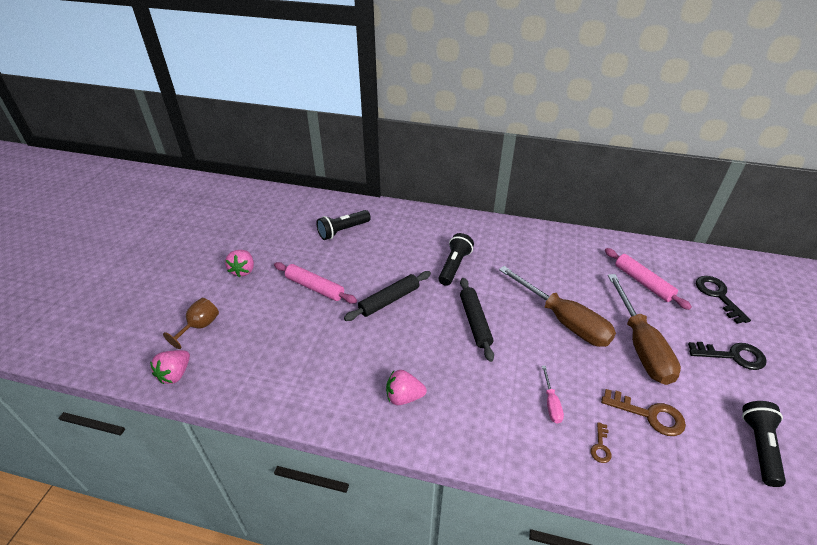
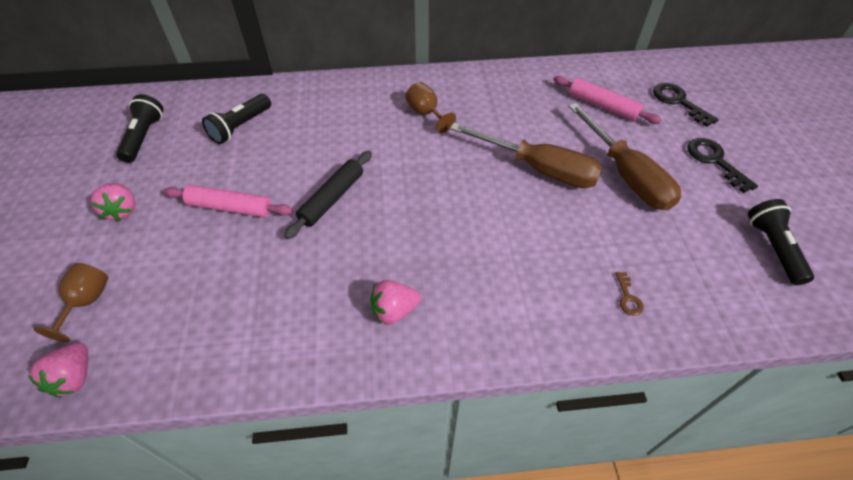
camera: 20 degrees left, 10 degrees up
black flashlight [438,233,474,286] -> black flashlight moved to [116,94,164,163]
black rolling pin [460,278,494,362] -> none
pink screwdriver [542,366,564,424] -> none
brown key [601,389,686,436] -> none
black key [688,342,767,370] -> black key turned 105 degrees counterclockwise [687,138,758,193]
none -> brown goblet [406,82,456,133]

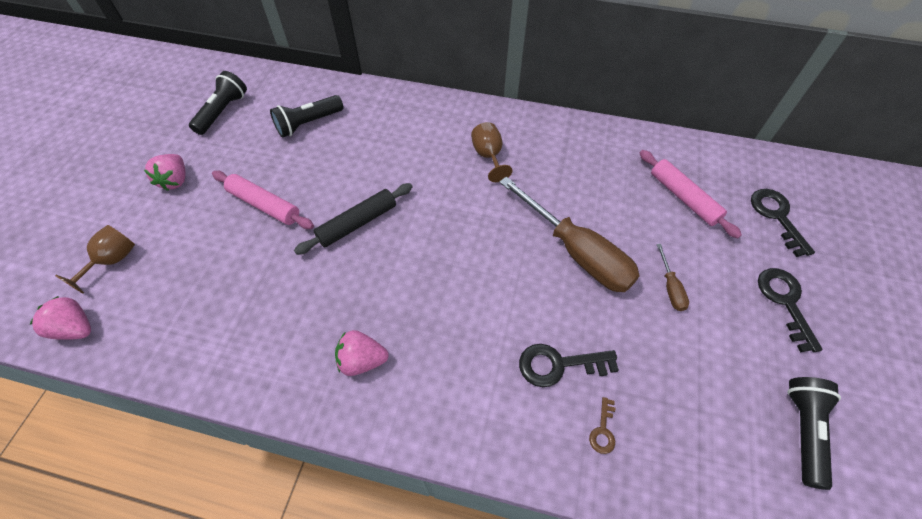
camera: 20 degrees right, 5 degrees up
pink strawberry [28,342,88,398] -> pink strawberry turned 90 degrees clockwise [30,296,91,340]
brown screwdriver [568,103,681,210] -> brown screwdriver [656,244,689,311], size x0.43
none -> black key [519,344,619,387]

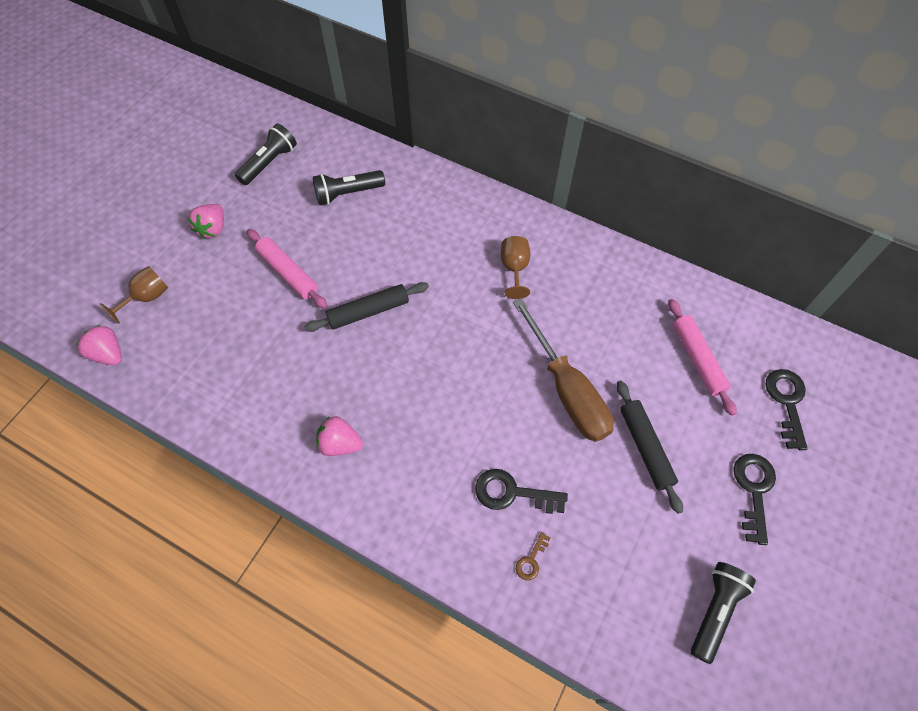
camera: 15 degrees right, 5 degrees up
brown screwdriver [656,244,689,311] -> black rolling pin [617,381,683,514]

